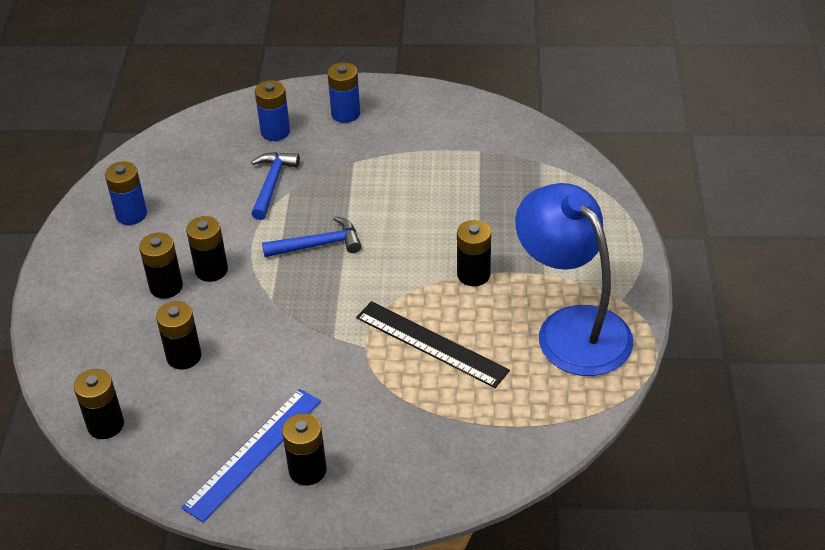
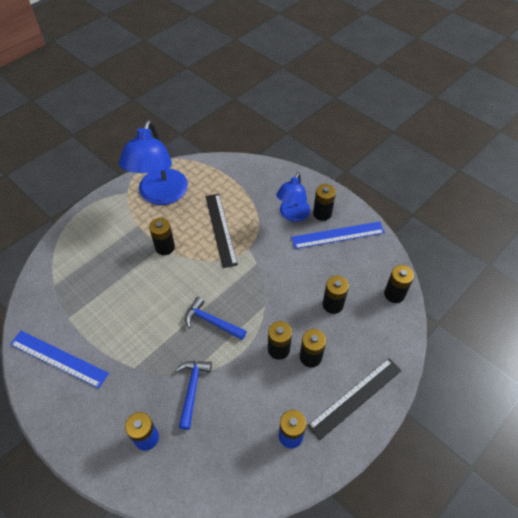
camera: 140 degrees left, 10 degrees up
blue hammer [251,152,300,220] -> blue hammer turned 135 degrees clockwise [175,361,212,430]
blue battery [327,63,360,123] -> none
none -> blue ruler [10,331,109,388]
none -> blue lamp [276,172,310,222]
none -> black ruler [307,358,402,440]

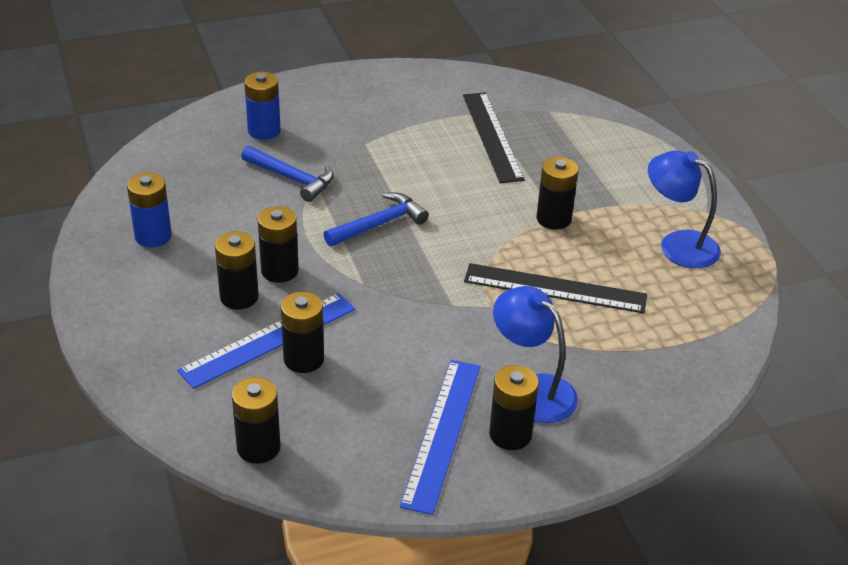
camera: 115 degrees right, 15 degrees down
blue ruler [10,331,109,388] -> blue ruler moved to [177,293,355,389]
blue lamp [119,120,188,205] -> blue lamp [648,150,721,268], size x0.61
black ruler [307,358,402,440] -> black ruler moved to [463,92,525,183]

